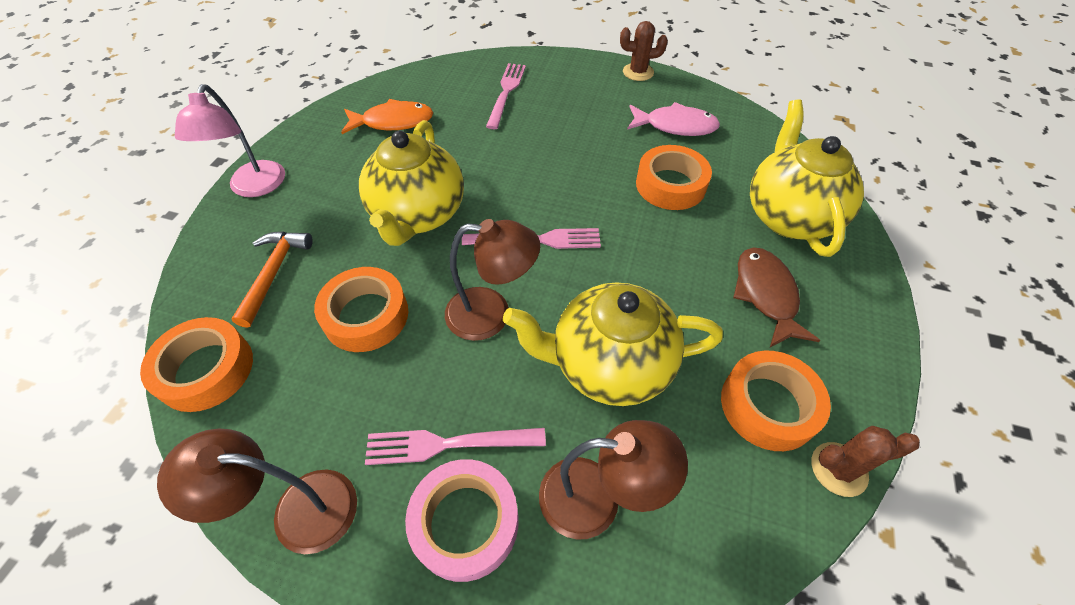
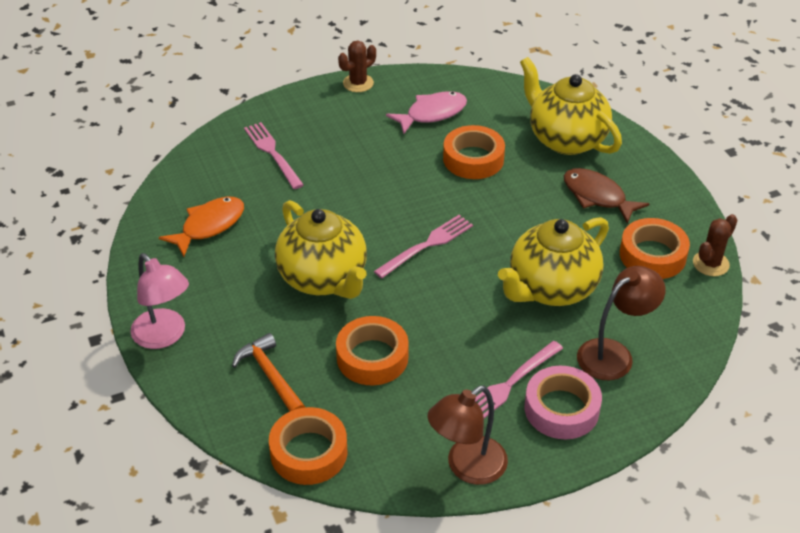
camera: 40 degrees left, 10 degrees down
brown lamp [445,219,540,341] -> none

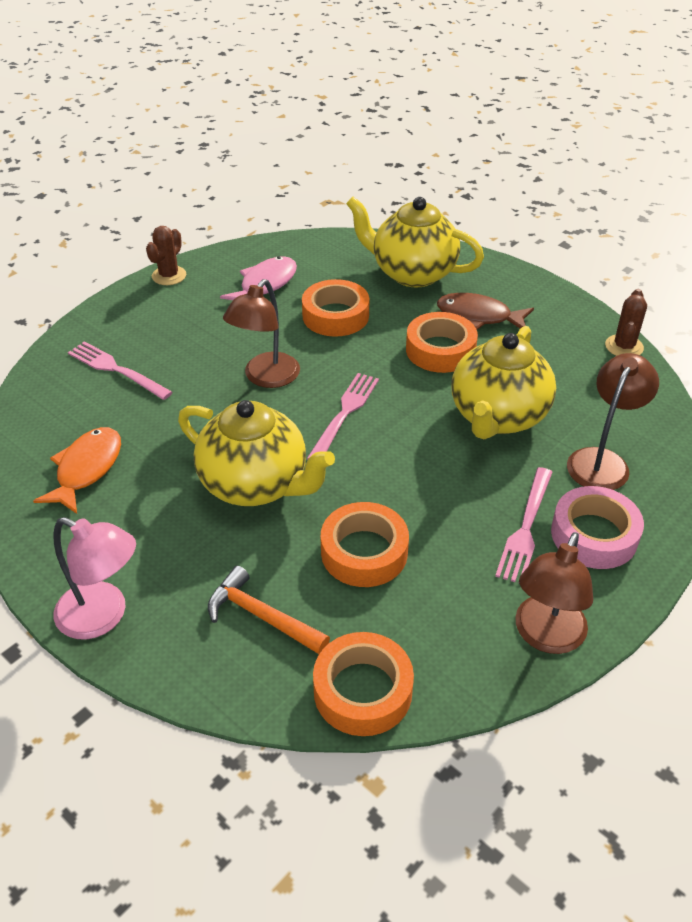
camera: 25 degrees left, 0 degrees up
orange tape [620,218,690,279] -> orange tape moved to [406,312,478,373]
none -> brown lamp [223,279,300,388]

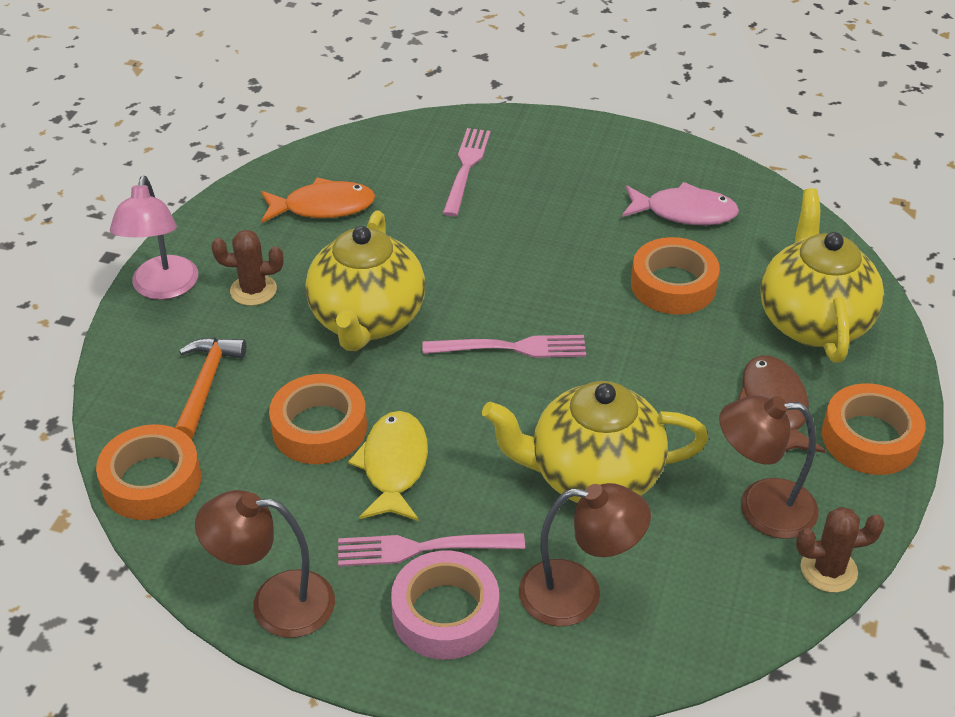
camera: 65 degrees right, 0 degrees up
brown cactus [146,226,186,285] -> brown cactus moved to [211,230,283,306]
brown lamp [223,279,300,388] -> brown lamp moved to [719,395,819,539]
orange tape [406,312,478,373] -> orange tape moved to [822,383,925,475]
none -> yellow fish [348,411,428,521]

